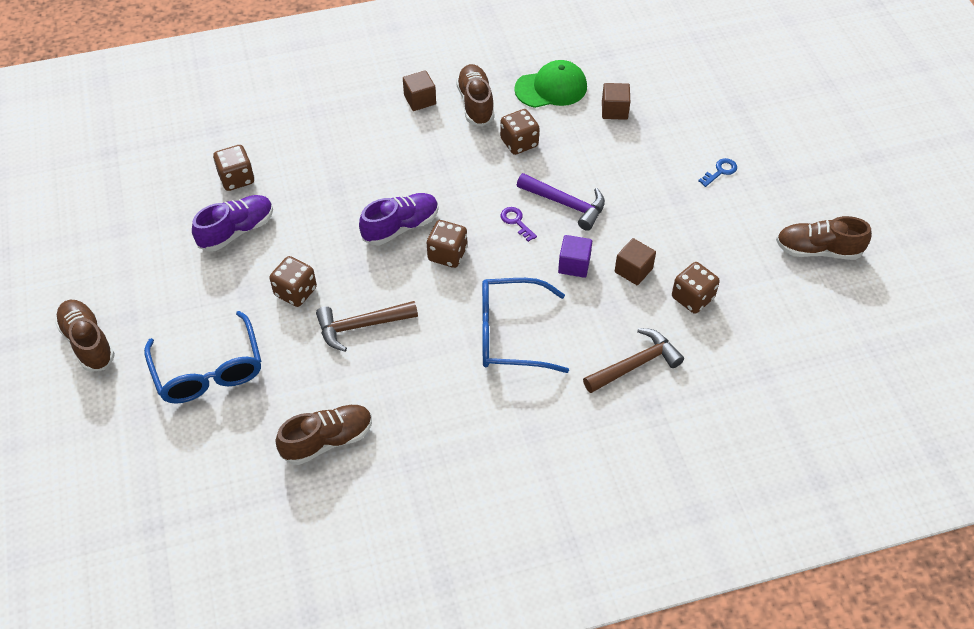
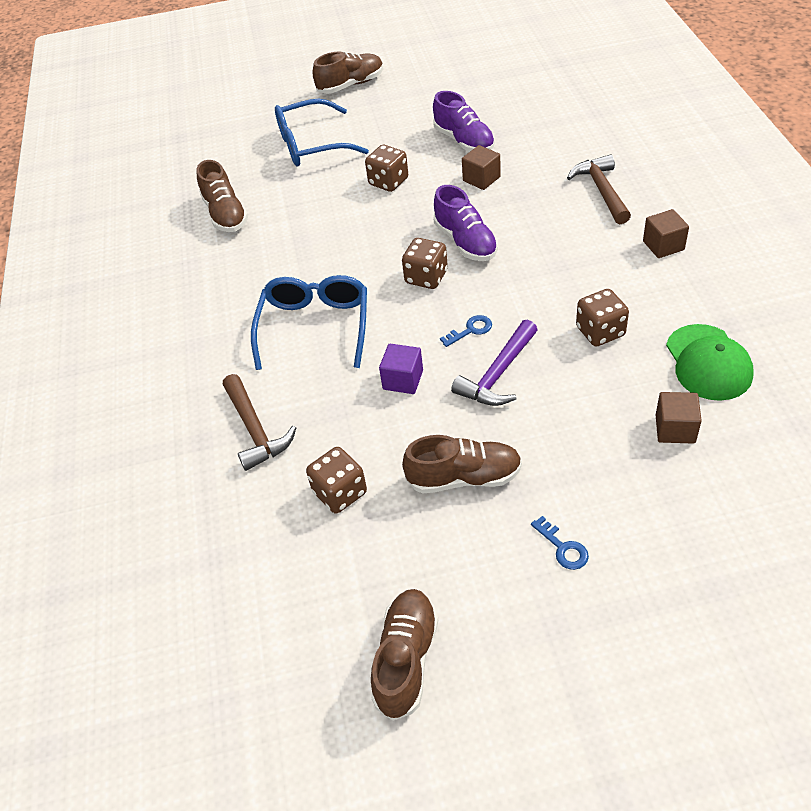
camera: 100 degrees right, 5 degrees down
brown dice [213,145,254,191] -> none
brown hammer [316,301,418,352] -> brown hammer moved to [567,154,631,224]
brown shoe [456,64,494,126] -> brown shoe moved to [402,435,522,494]
purple key [501,207,537,242] -> blue key [440,315,492,347]
brown cube [615,238,656,285] -> brown cube moved to [462,145,501,190]

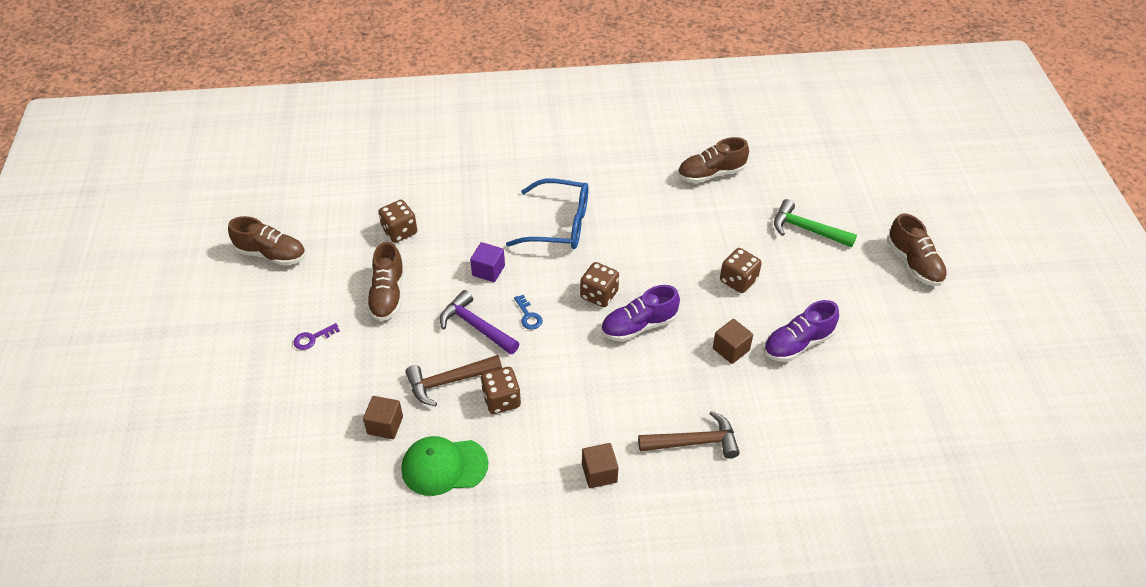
camera: 90 degrees right, 0 degrees up
brown hammer [223,374,296,471] -> brown hammer moved to [405,355,502,407]
blue glasses [275,99,369,166] -> green hammer [774,199,857,248]
blue key [531,516,589,570] -> purple key [294,323,340,350]

